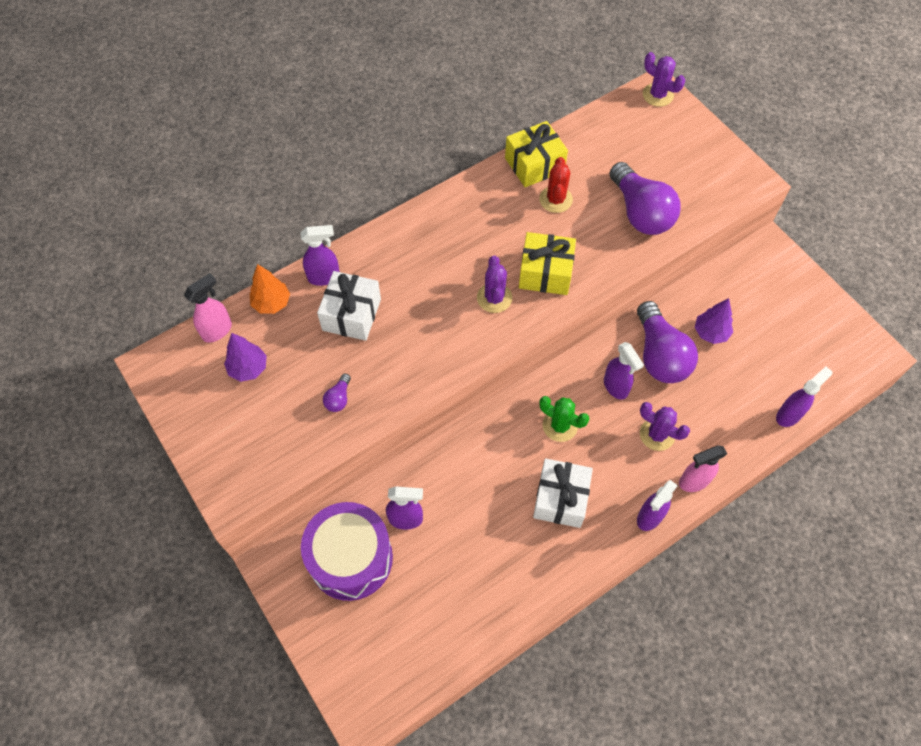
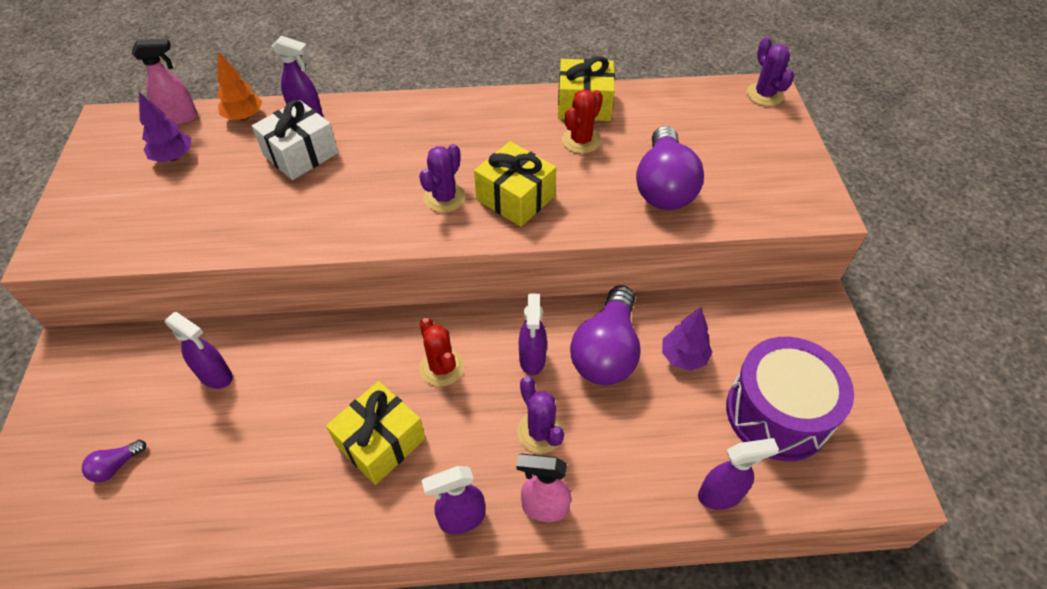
camera: 30 degrees right, 10 degrees down
purple drum [301,502,393,601] -> purple drum moved to [726,337,854,461]
purple light bulb [323,374,351,412] -> purple light bulb moved to [82,440,146,482]
white gift [533,458,593,528] -> yellow gift [326,381,425,485]
green cactus [539,396,589,442] -> red cactus [420,318,464,387]

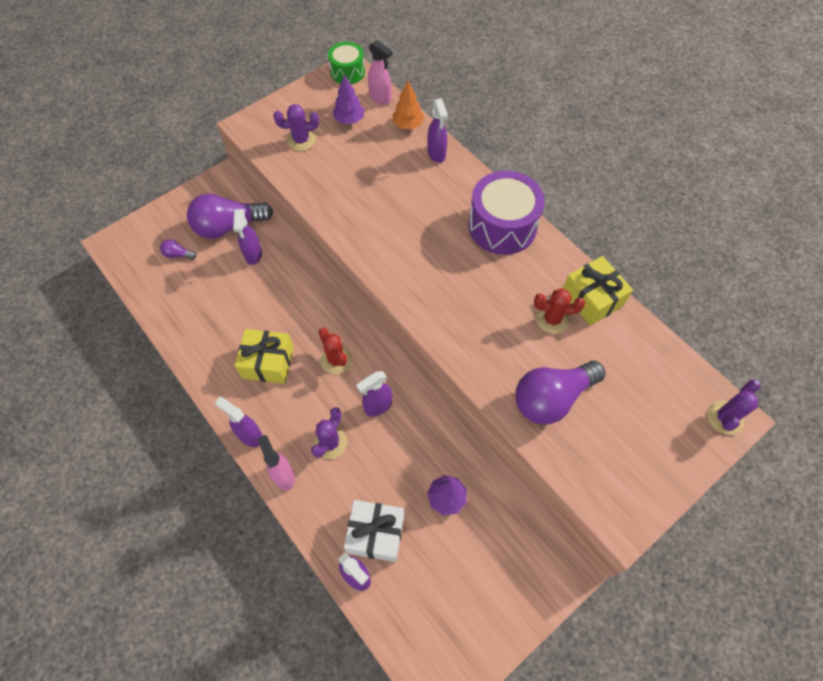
camera: 55 degrees right, 10 degrees up
white gift [252,100,338,180] -> white gift moved to [344,500,404,562]
purple cactus [419,144,466,213] -> purple cactus moved to [274,104,319,151]
red cactus [420,318,464,387] -> red cactus turned 60 degrees counterclockwise [318,328,352,374]
yellow gift [474,141,556,227] -> none
purple light bulb [570,285,641,385] -> purple light bulb moved to [187,194,273,239]
purple drum [726,337,854,461] -> purple drum moved to [468,171,545,255]
none -> green drum [328,42,365,84]

